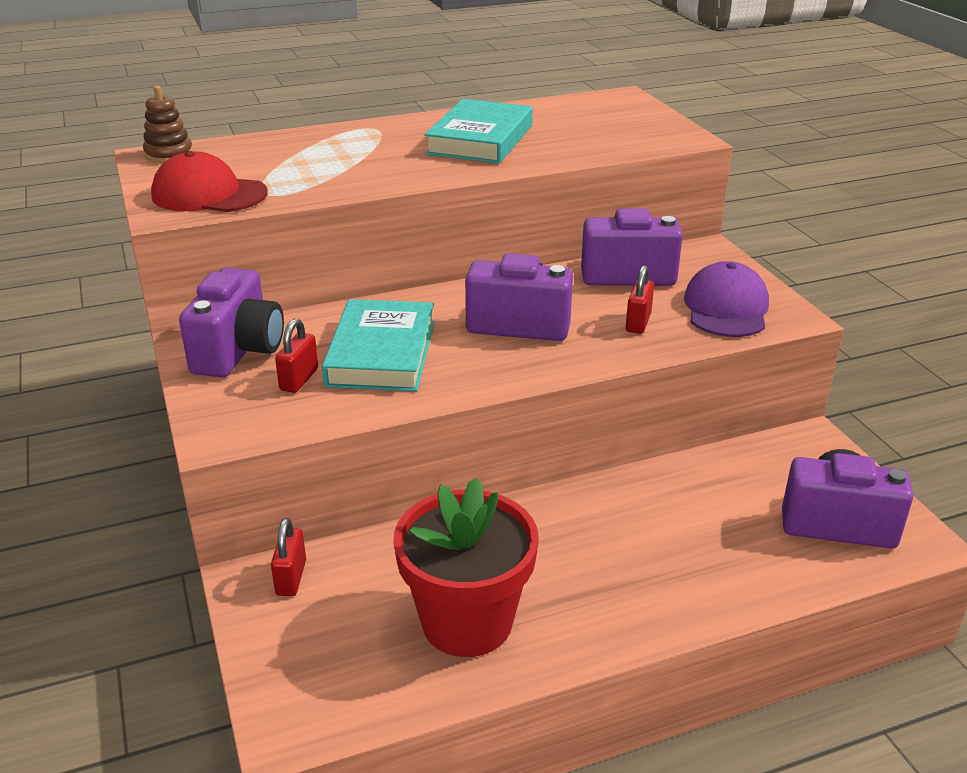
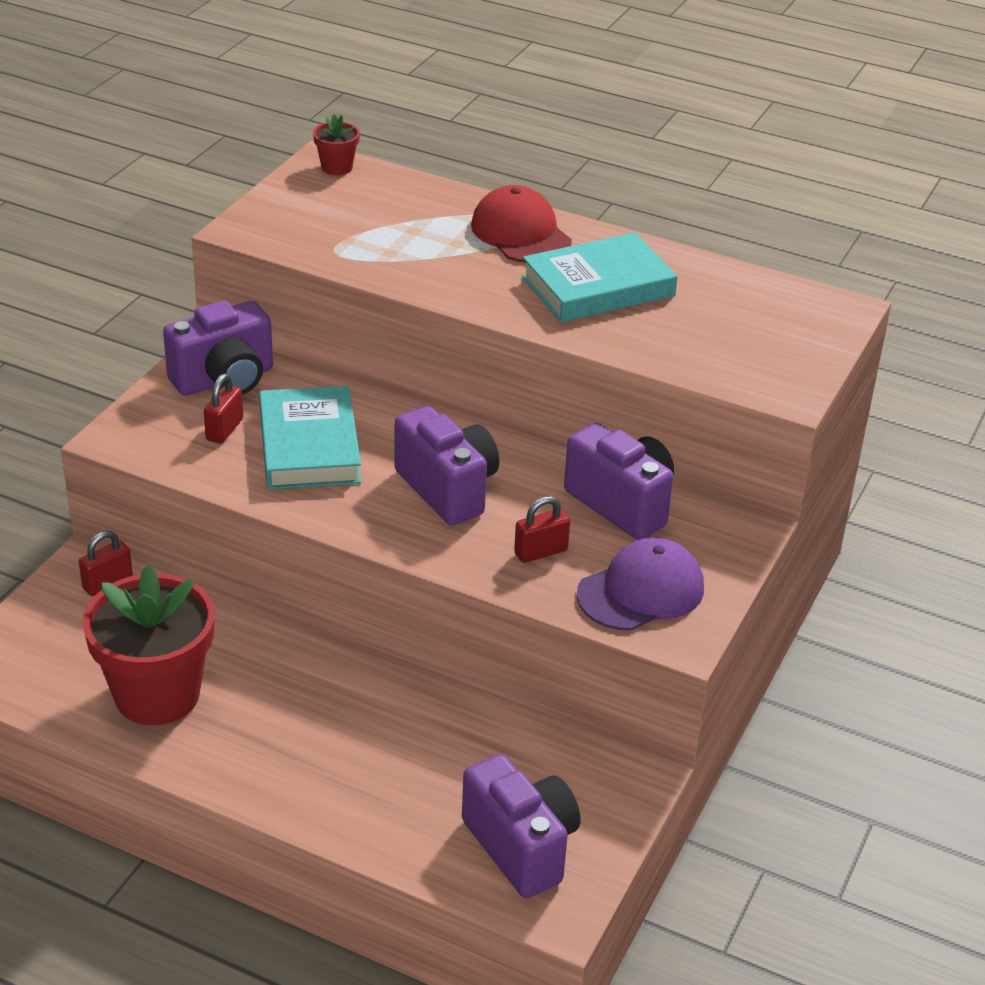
camera: 45 degrees right, 5 degrees up
brown stacking toy [143,86,193,163] -> red flower pot [313,114,360,175]
red cap [151,151,268,212] -> red cap moved to [471,185,572,263]
red padlock [275,319,318,393] -> red padlock turned 45 degrees counterclockwise [204,373,243,444]
turquoise book [322,299,434,392] -> turquoise book turned 60 degrees counterclockwise [259,386,361,490]

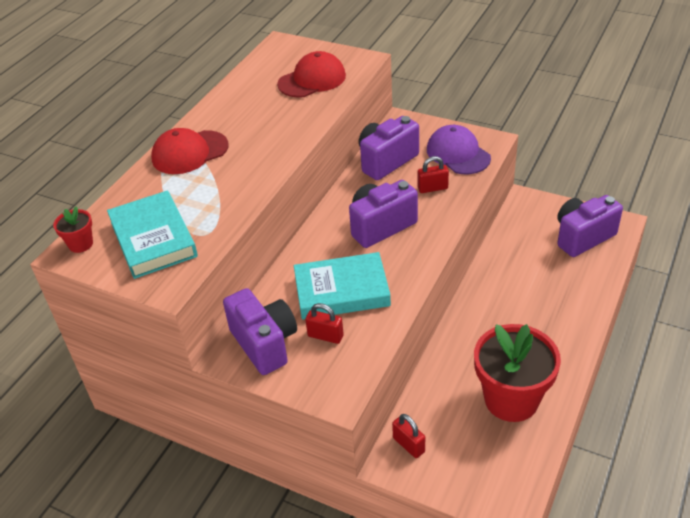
camera: 85 degrees left, 5 degrees up
red padlock [514,496,570,563] -> red padlock turned 75 degrees counterclockwise [418,156,449,193]
turquoise book [522,232,678,322] -> turquoise book moved to [107,191,198,279]
none -> red cap [277,51,346,98]

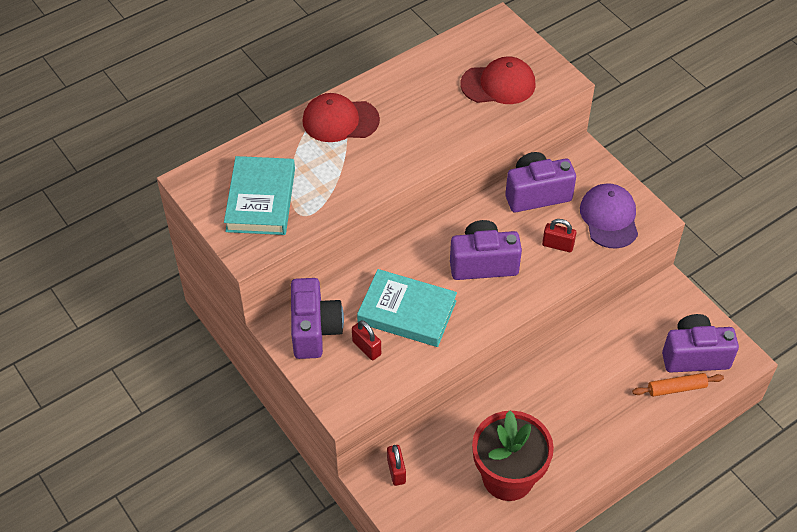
camera: 25 degrees right, 10 degrees up
red flower pot [53,207,93,253] -> none
none -> orange rolling pin [632,373,724,397]

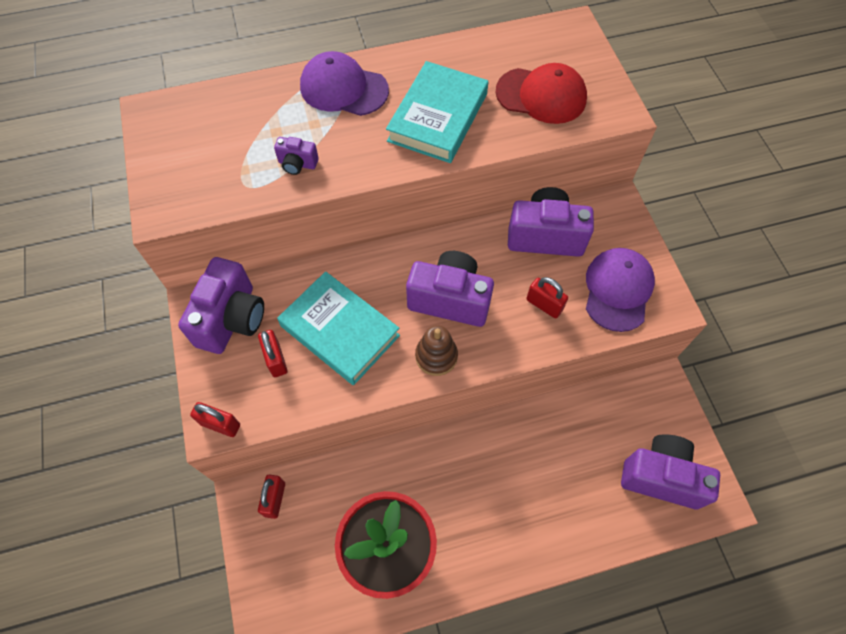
camera: 20 degrees right, 10 degrees up
turquoise book [224,156,295,235] -> turquoise book moved to [386,61,488,163]
red cap [302,93,380,142] -> purple cap [300,51,389,116]
orange rolling pin [632,373,724,397] -> none
none -> red padlock [190,402,240,437]
none -> purple camera [274,137,319,175]
none -> brown stacking toy [415,325,458,376]

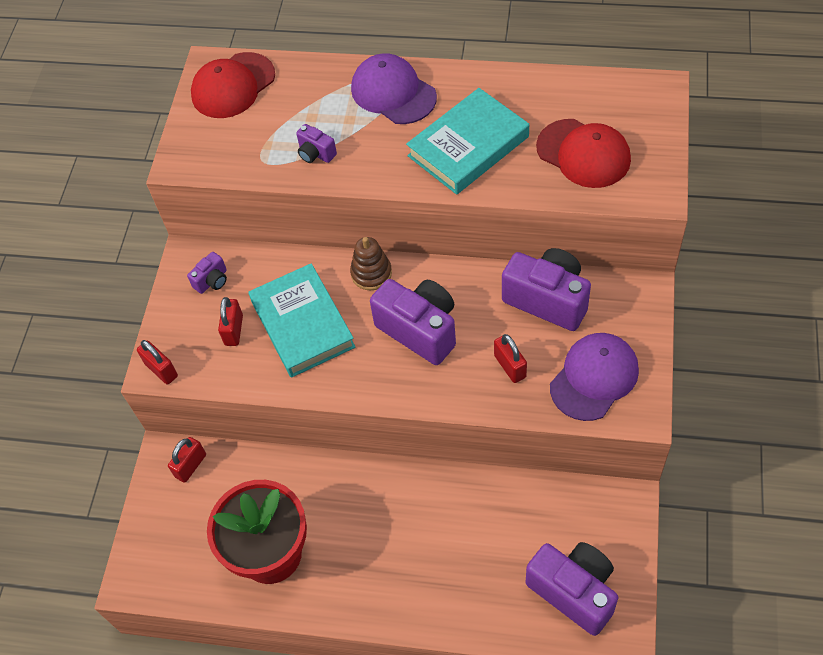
camera: 30 degrees right, 5 degrees down
purple camera [178,257,264,354] -> purple camera [187,252,227,294], size x0.47
brown stacking toy [415,325,458,376] -> brown stacking toy moved to [350,237,392,290]
none -> red cap [191,52,275,118]

